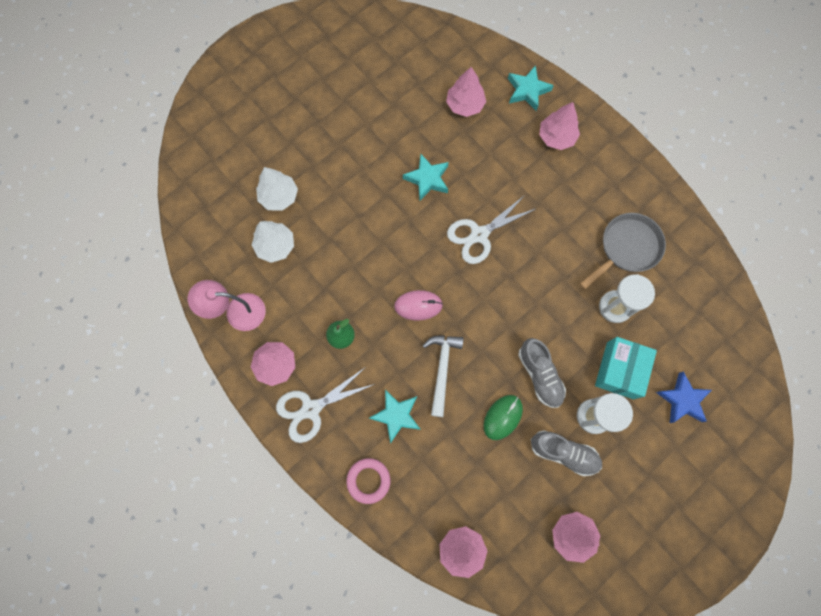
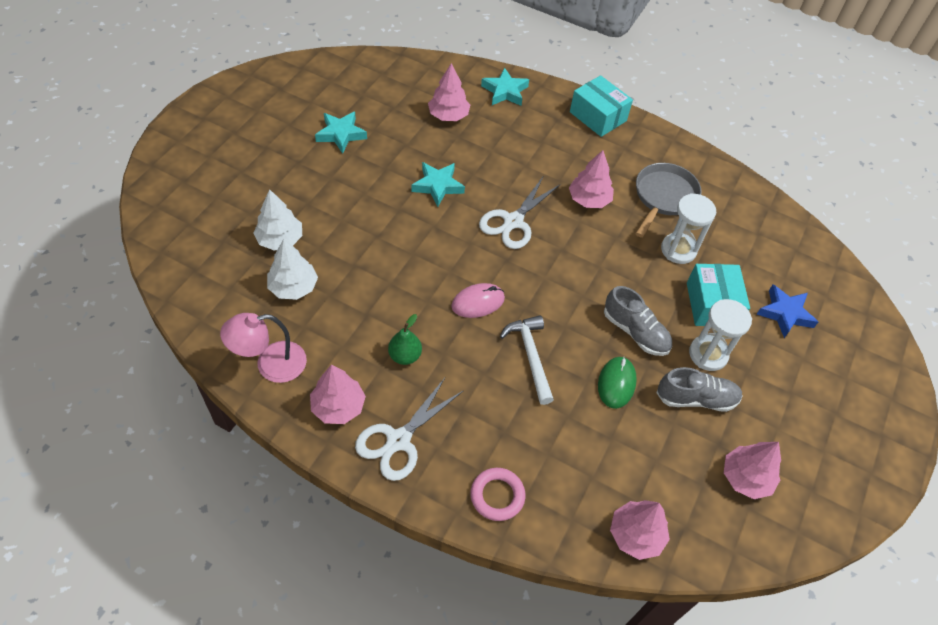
camera: 25 degrees left, 20 degrees down
turquoise star [369,390,421,443] -> turquoise star moved to [315,111,367,154]
pink tree [539,102,580,150] -> pink tree moved to [569,150,614,208]
none -> turquoise box [570,75,633,137]

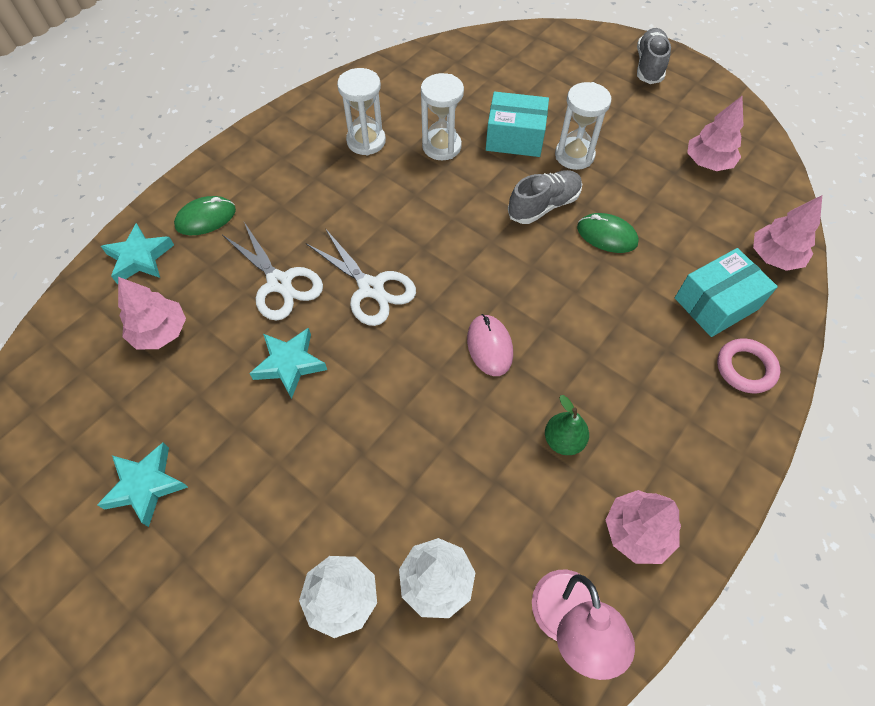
camera: 75 degrees left, 5 degrees up
white scissors [355,378,464,481] -> white scissors moved to [223,222,323,321]
white hammer [500,315,554,405] -> none
pink tree [569,150,614,208] -> none
turquoise box [570,75,633,137] -> turquoise box moved to [675,248,778,337]
grey pan [635,163,702,238] -> white hourglass [337,68,386,155]
grey shoe [656,367,743,412] -> grey shoe moved to [637,28,671,84]
blue star [757,285,818,338] -> none
none -> green mouse [174,196,236,235]

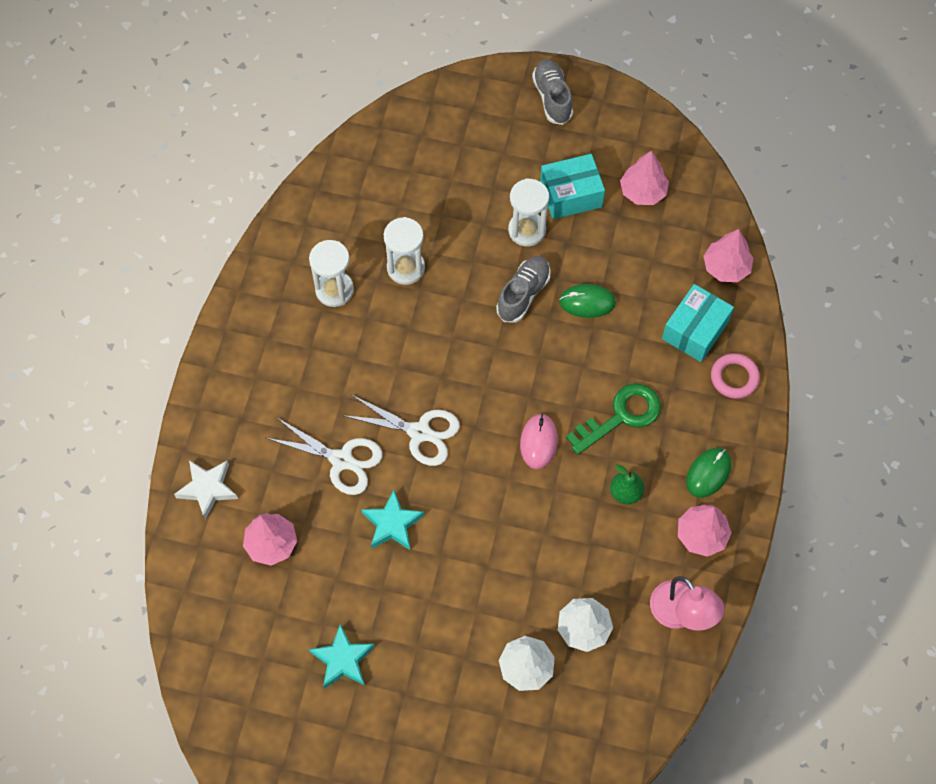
camera: 25 degrees left, 5 degrees up
turquoise star [101,223,174,284] -> white star [174,460,238,520]
green mouse [174,196,236,235] -> green mouse moved to [686,448,732,498]
pink mouse [467,314,513,376] -> pink mouse turned 45 degrees clockwise [520,414,558,469]
turquoise box [486,92,549,157] -> turquoise box moved to [540,154,605,219]
none -> green key [566,384,661,455]

